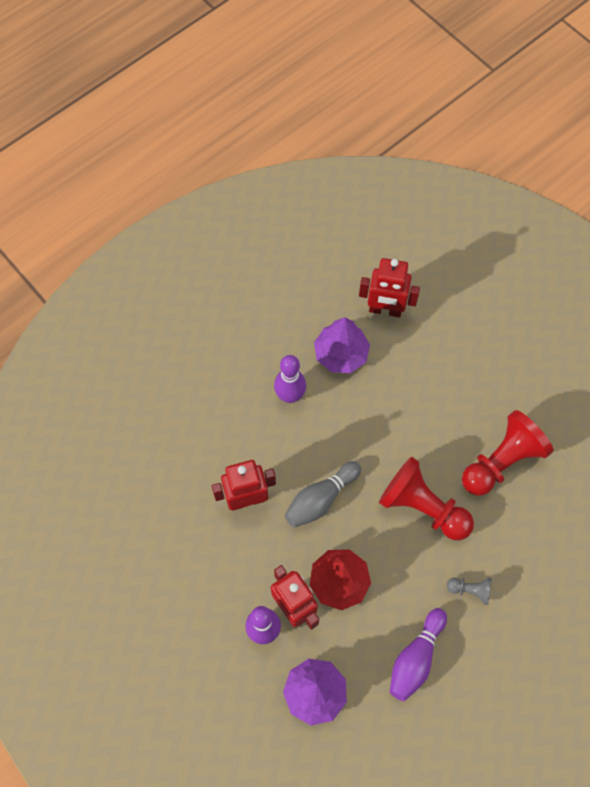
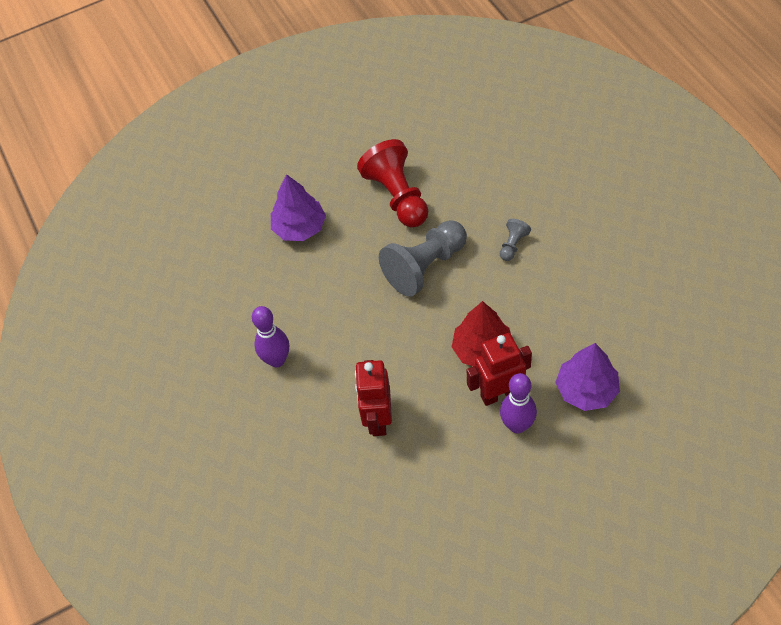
camera: 70 degrees left, 10 degrees down
grey bowling pin [285,461,361,528] -> none
purple tree [314,317,370,373] -> purple tree moved to [271,174,326,241]
red robot [359,258,420,317] -> none
red pawn [379,457,474,540] -> grey pawn [379,220,467,297]
purple bowling pin [390,608,447,701] -> none

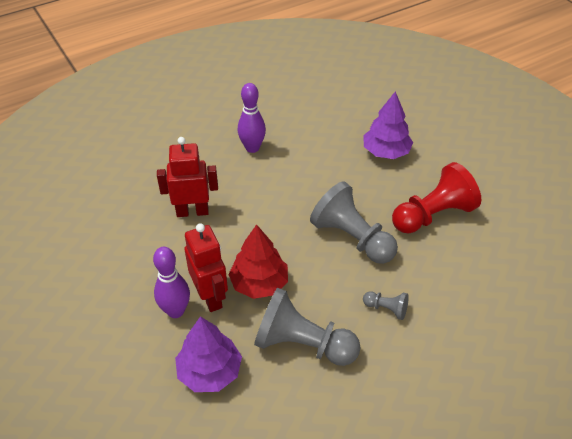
camera: 80 degrees right, 10 degrees down
none -> grey pawn [254,288,361,366]

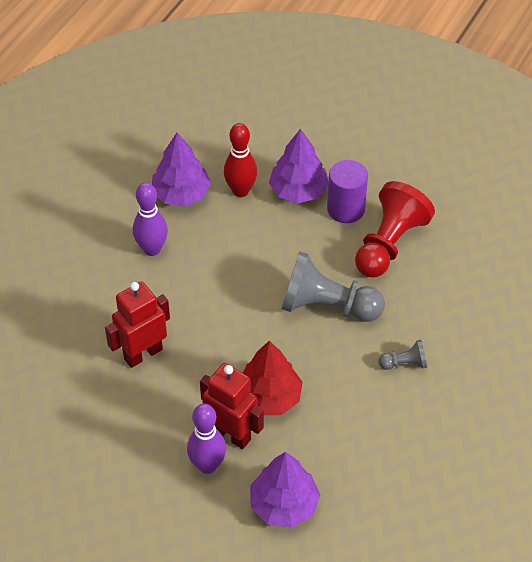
camera: 30 degrees left, 5 degrees up
grey pawn [254,288,361,366] -> none
none -> purple tree [152,133,211,206]
none -> red bowling pin [224,123,257,197]
none -> purple cylinder [327,160,368,223]

